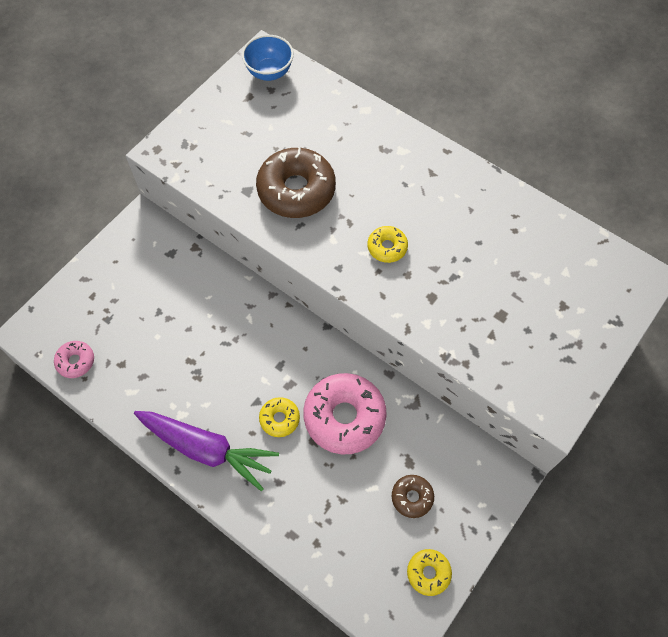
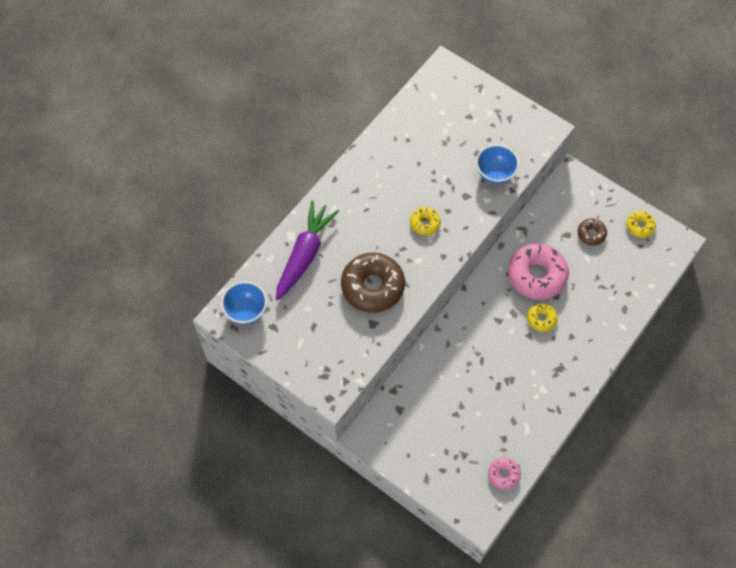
camera: 90 degrees left, 0 degrees up
purple carrot [134,411,279,492] -> purple carrot moved to [276,200,339,300]
none -> blue bowl [476,144,519,184]

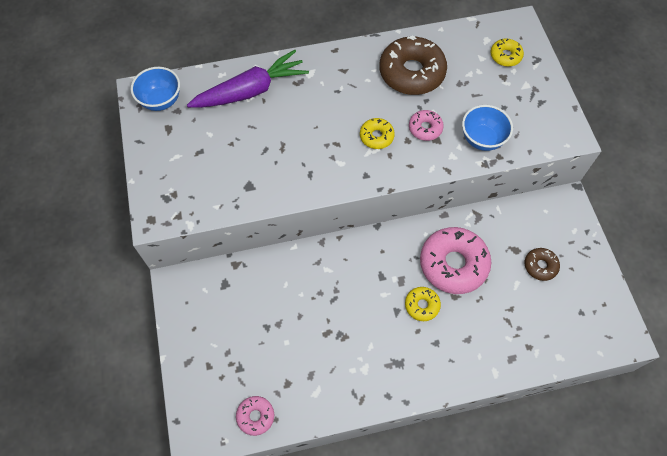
camera: 40 degrees right, 0 degrees up
brown donut [341,253,405,313] -> brown donut moved to [379,35,447,95]
yellow donut [626,211,656,238] -> yellow donut moved to [490,39,524,67]
none -> pink donut [409,110,444,141]

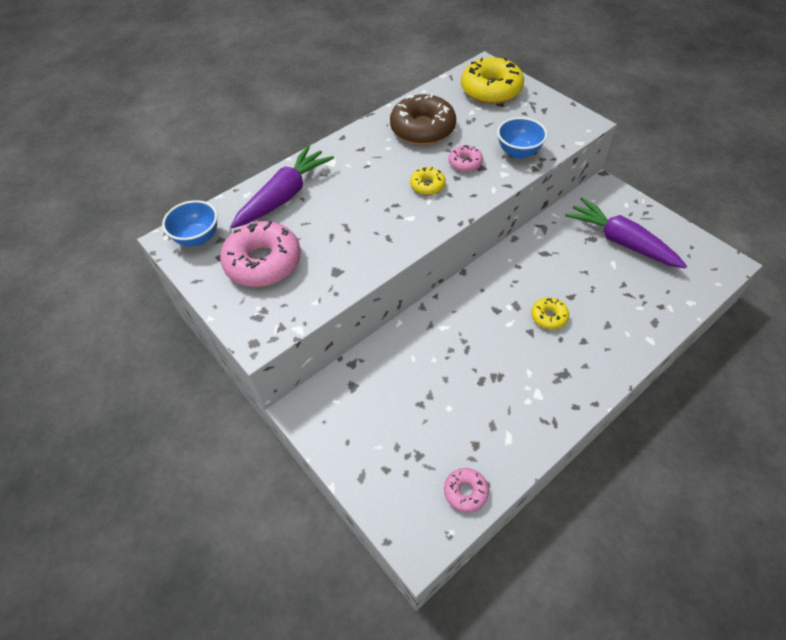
camera: 25 degrees left, 10 degrees down
pink donut [420,227,491,294] -> pink donut moved to [220,221,301,287]
yellow donut [490,39,524,67] -> yellow donut [461,57,524,104], size x2.02
brown donut [525,248,560,281] -> purple carrot [565,198,687,268]

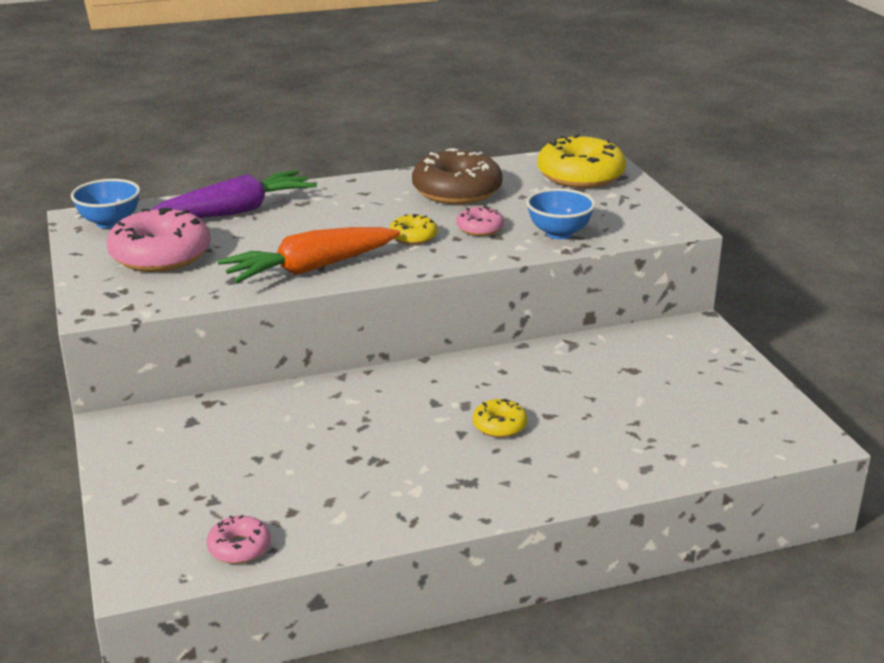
camera: 20 degrees right, 25 degrees down
purple carrot [565,198,687,268] -> none
none -> orange carrot [218,227,400,284]

